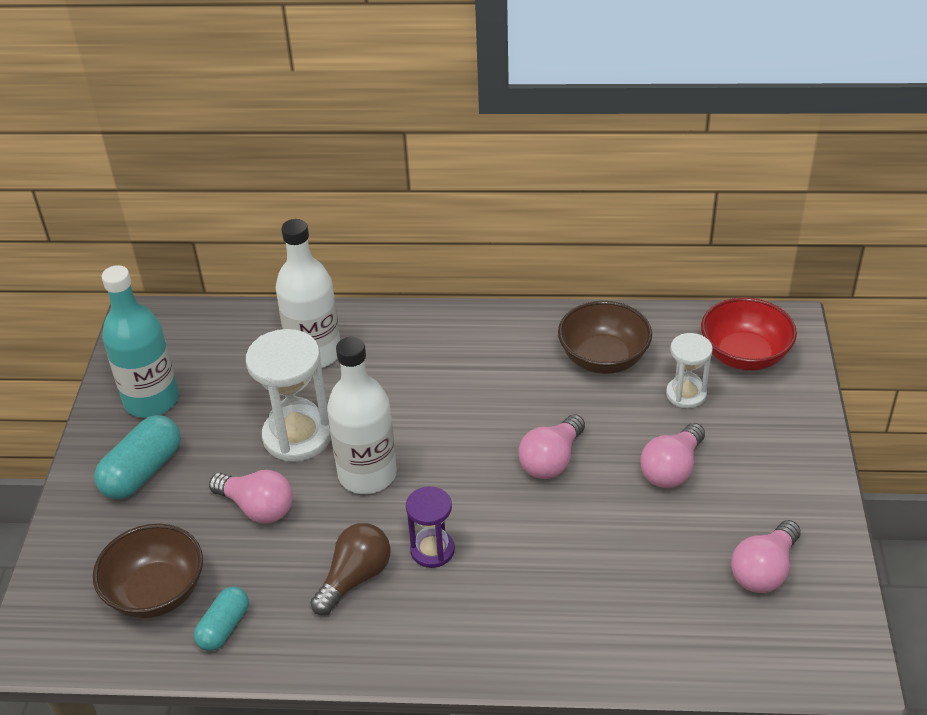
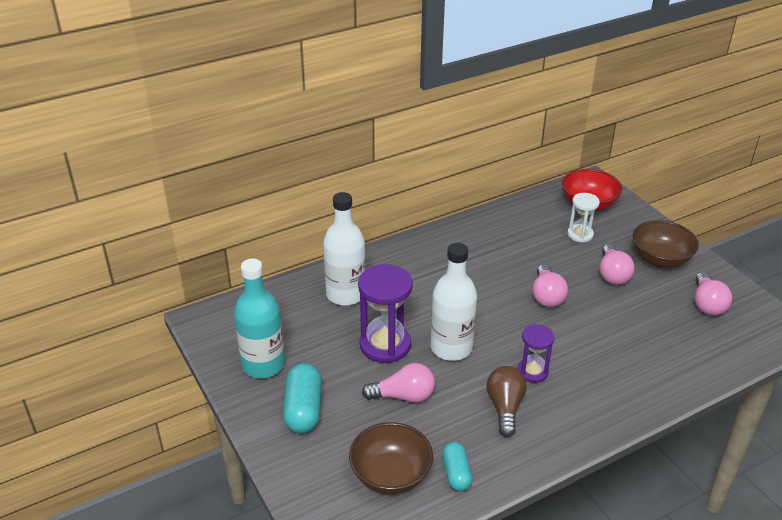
camera: 35 degrees left, 5 degrees down
white hourglass [246,329,331,462] -> purple hourglass [358,264,413,363]
brown bowl [558,301,652,374] -> brown bowl moved to [633,220,699,268]

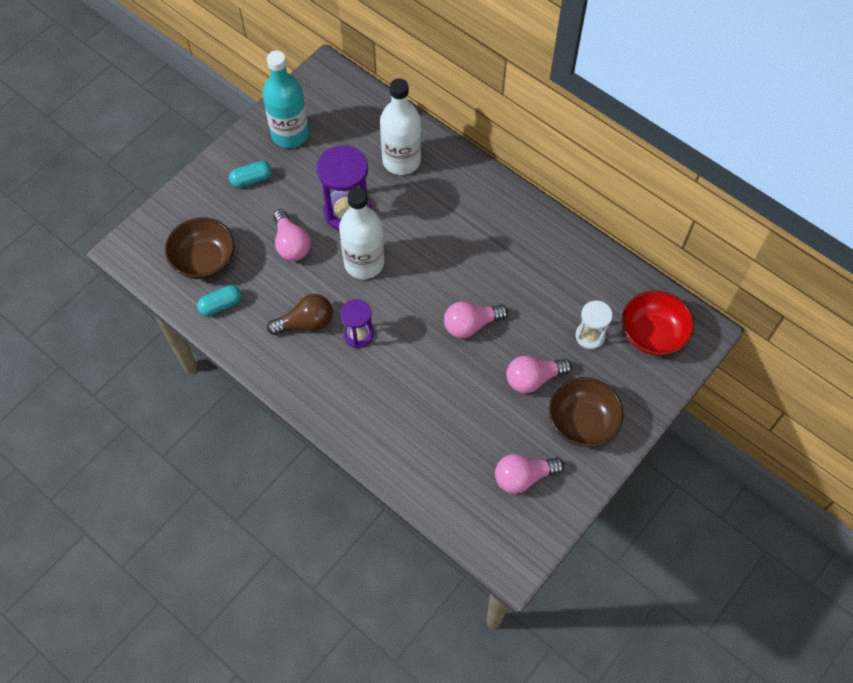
camera: 70 degrees right, 25 degrees up
turquoise capsule [283,363,322,434] -> turquoise capsule [229,161,272,188], size x0.63

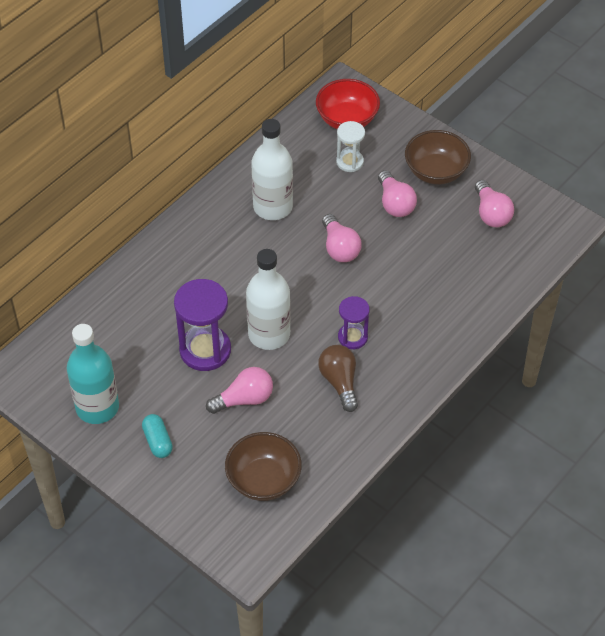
camera: 90 degrees left, 10 degrees down
turquoise capsule [197,285,242,316] -> none
white bottle [380,79,421,175] -> white bottle moved to [251,119,293,220]

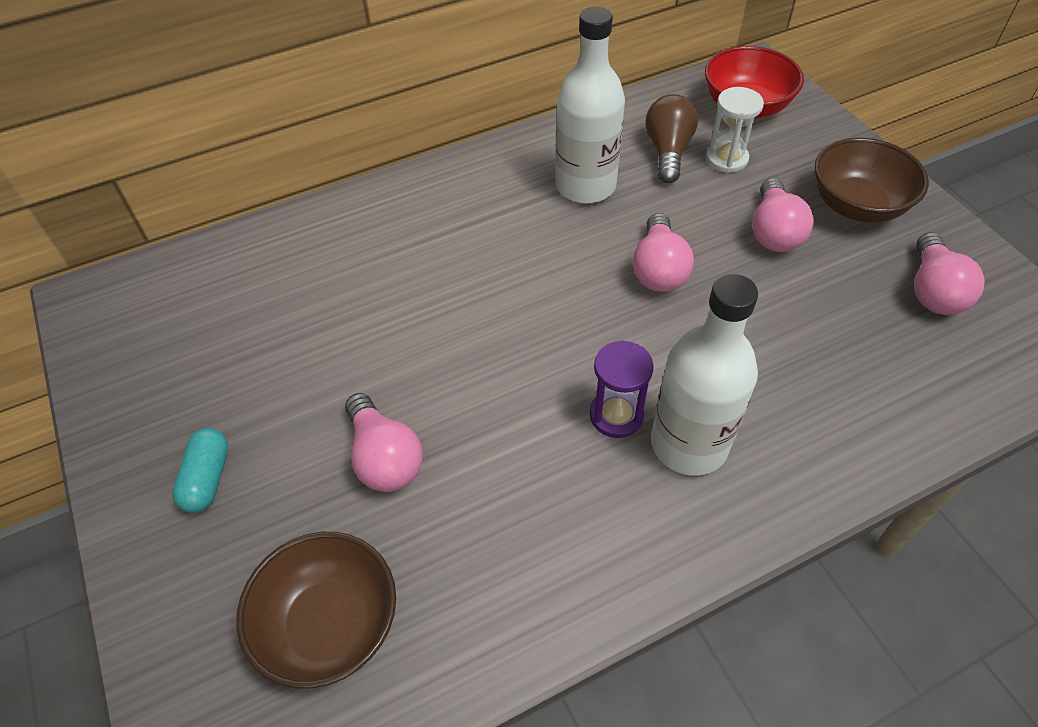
camera: 25 degrees right, 0 degrees up
turquoise bottle [66,324,119,424] -> none
purple hourglass [174,279,231,371] -> none
pink light bulb [206,367,273,414] -> pink light bulb turned 60 degrees clockwise [345,393,423,492]
white bottle [246,249,291,350] -> white bottle moved to [651,274,758,476]
brown light bulb [318,345,358,412] -> brown light bulb moved to [645,94,698,183]

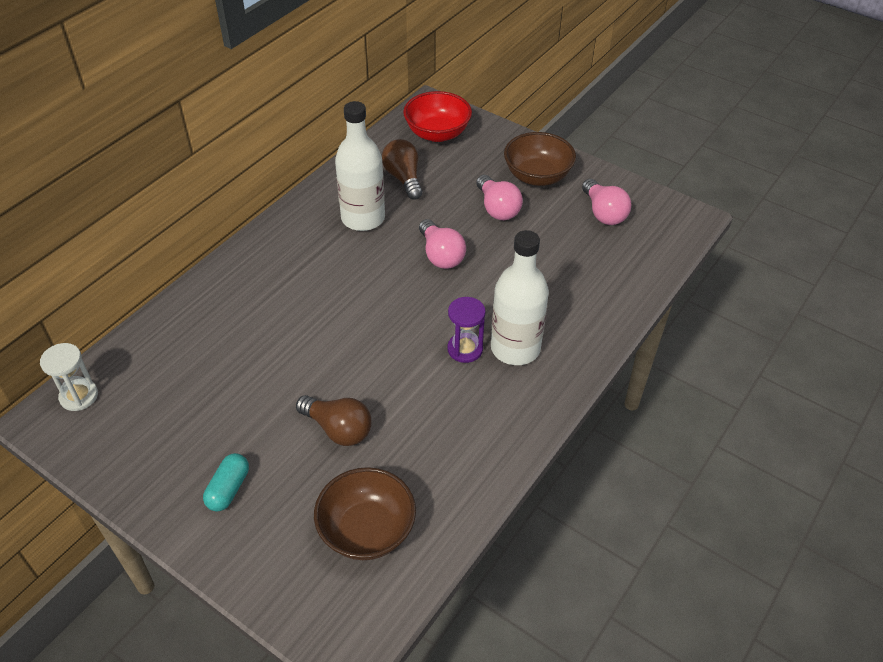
camera: 30 degrees left, 5 degrees down
turquoise capsule [172,428,228,513] -> turquoise capsule turned 45 degrees clockwise [203,453,249,512]
pink light bulb [345,393,423,492] -> brown light bulb [296,395,372,446]
white hourglass [706,87,764,173] -> white hourglass moved to [40,343,98,411]

